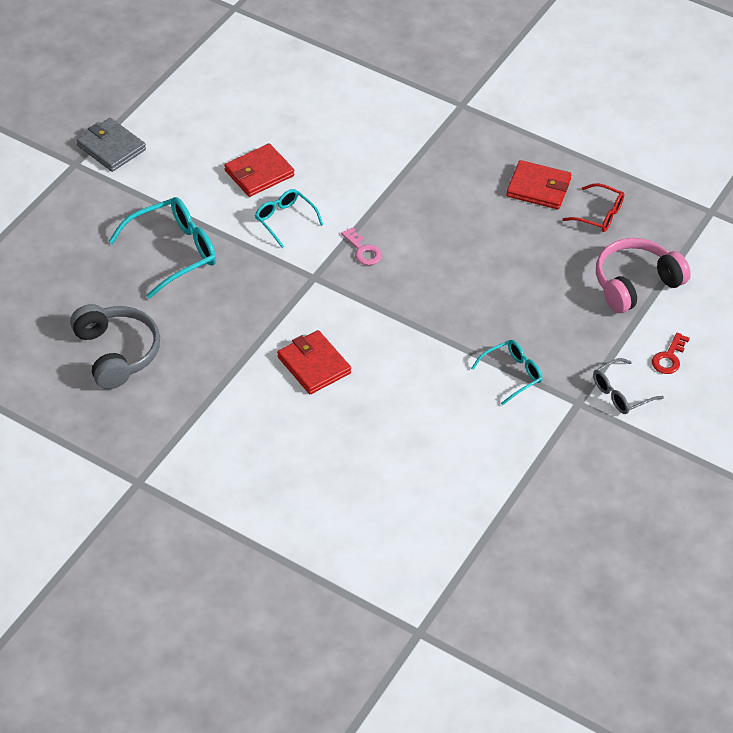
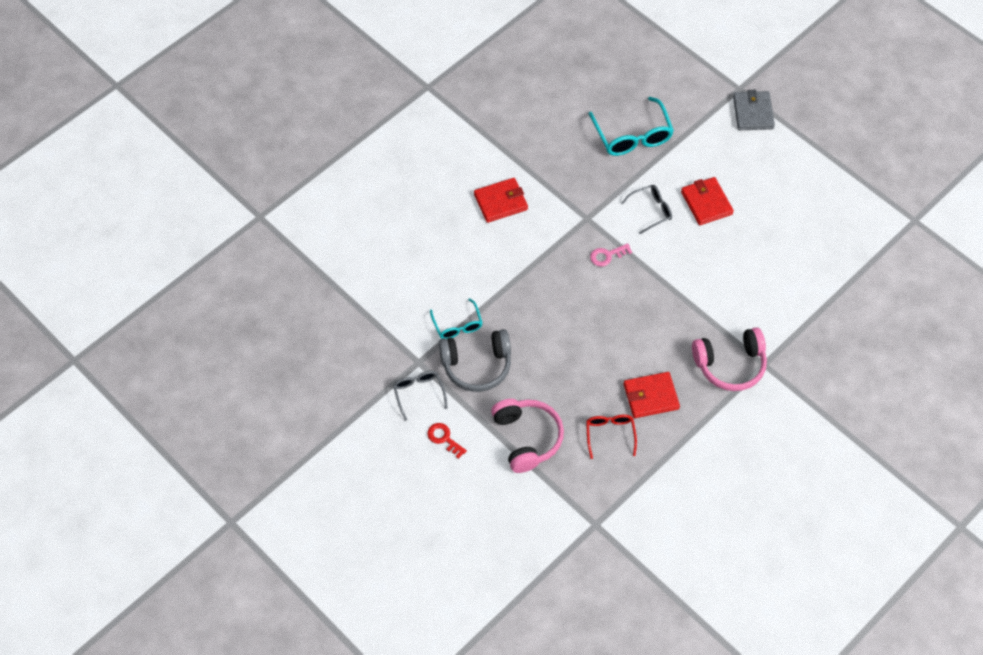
camera: 105 degrees right, 10 degrees up
grey headphones [70,304,160,389] -> grey headphones moved to [439,329,511,392]
grey wallet [76,118,146,172] -> grey wallet turned 60 degrees counterclockwise [733,90,775,130]
turquoise glasses [255,189,323,248] -> grey glasses [621,185,672,234]
red wallet [506,160,572,209] -> red wallet turned 45 degrees clockwise [624,372,680,418]
red glasses [563,183,625,232] -> red glasses turned 135 degrees clockwise [586,415,637,459]
none -> pink headphones [692,327,767,391]

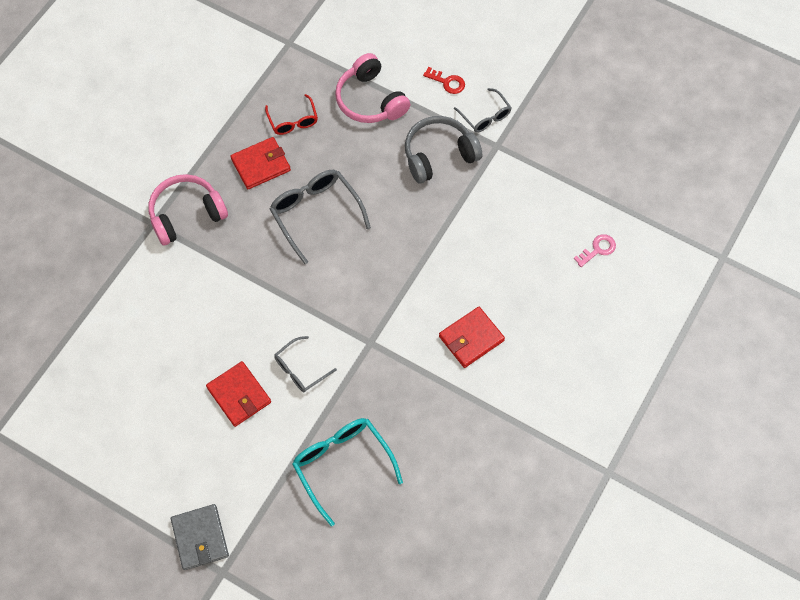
camera: 165 degrees right, 5 degrees up
turquoise glasses [430,298,483,339] -> none
pink key [590,243,632,267] -> pink key moved to [573,234,616,267]
none -> grey glasses [270,170,371,264]

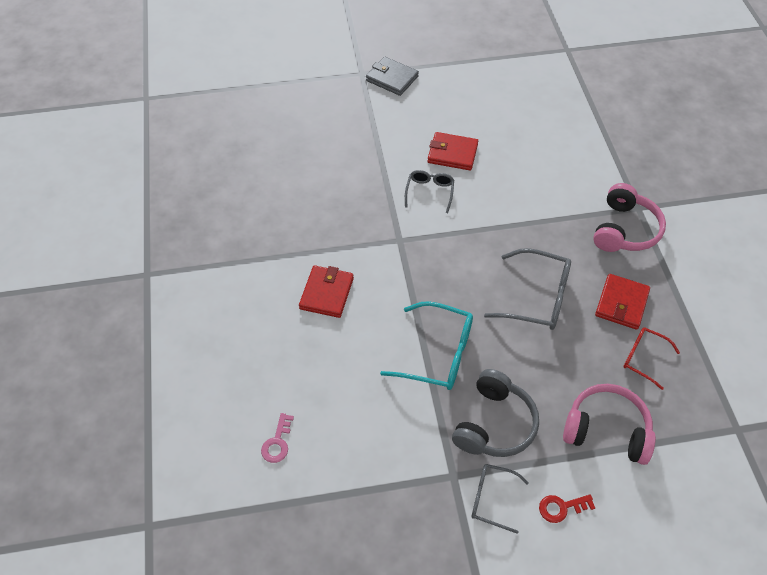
camera: 140 degrees right, 10 degrees down
turquoise glasses [292,418,403,526] -> turquoise glasses moved to [380,301,473,390]

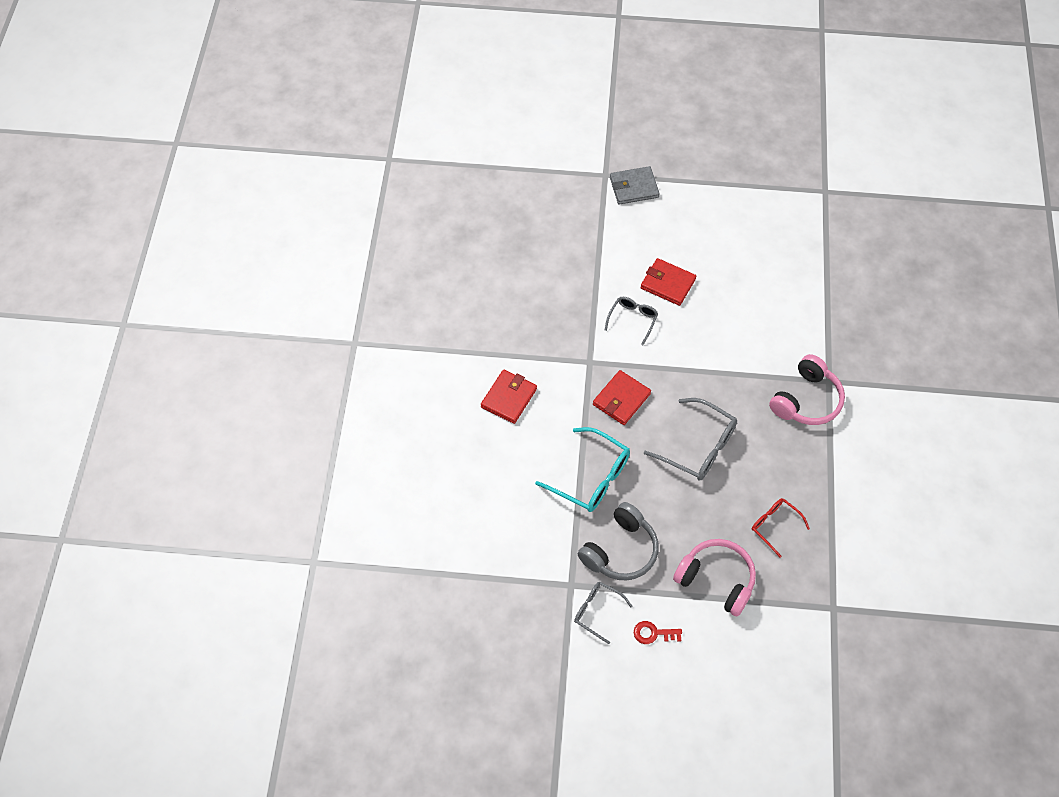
camera: 15 degrees right, 5 degrees up
pink key [261,413,294,463] -> none
grey wallet [366,57,419,96] -> grey wallet turned 60 degrees counterclockwise [610,166,660,205]
red wallet [595,274,650,330] -> red wallet moved to [593,370,651,425]

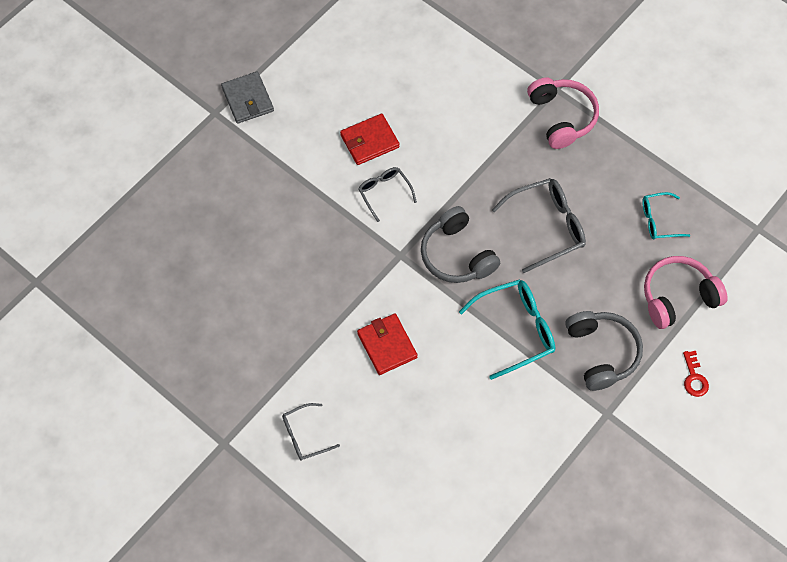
camera: 55 degrees left, 5 degrees up
grey glasses [574,582,632,644] -> grey glasses moved to [282,403,340,461]
red wallet [593,370,651,425] -> grey headphones [421,206,500,283]
grey wallet [610,166,660,205] -> grey wallet turned 45 degrees counterclockwise [221,71,274,124]
red key [634,621,682,644] -> red key turned 45 degrees counterclockwise [683,351,709,397]
red glasses [752,498,810,558] -> turquoise glasses [642,192,690,240]

